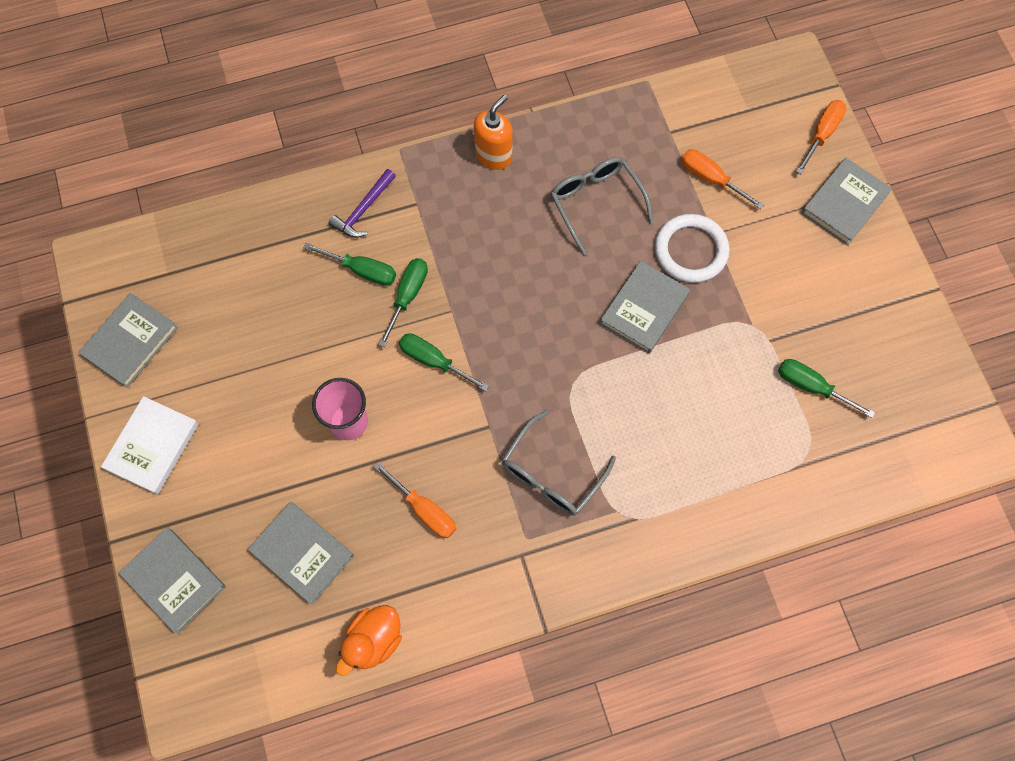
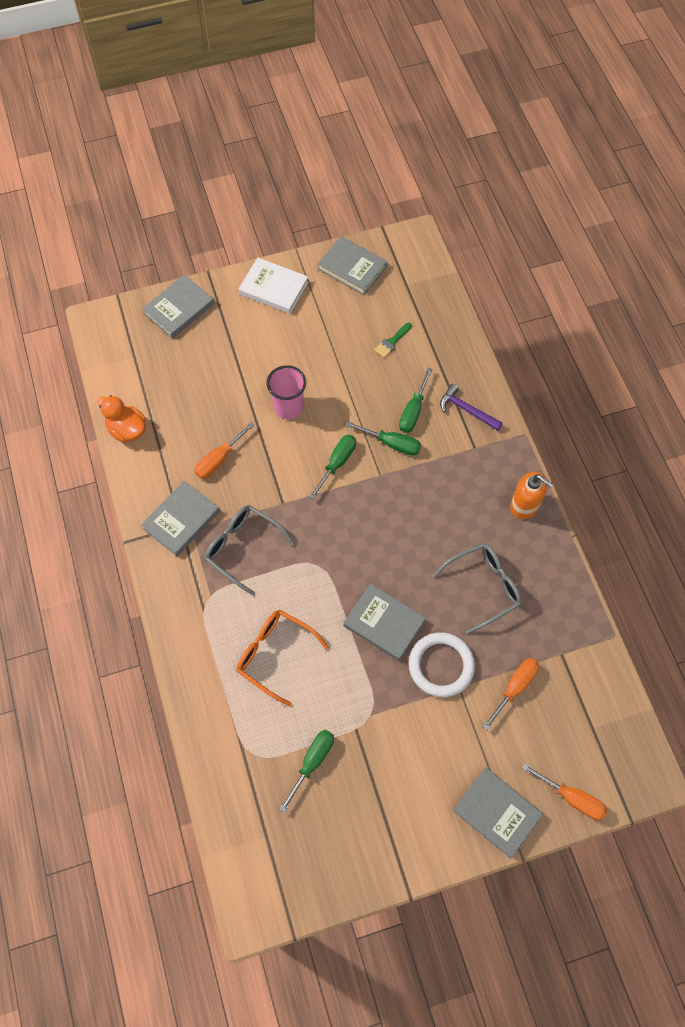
camera: 90 degrees right, 5 degrees down
grey book [248,502,354,605] -> grey book moved to [141,481,220,556]
none -> orange glasses [236,610,329,706]
none -> green brush [374,322,412,358]

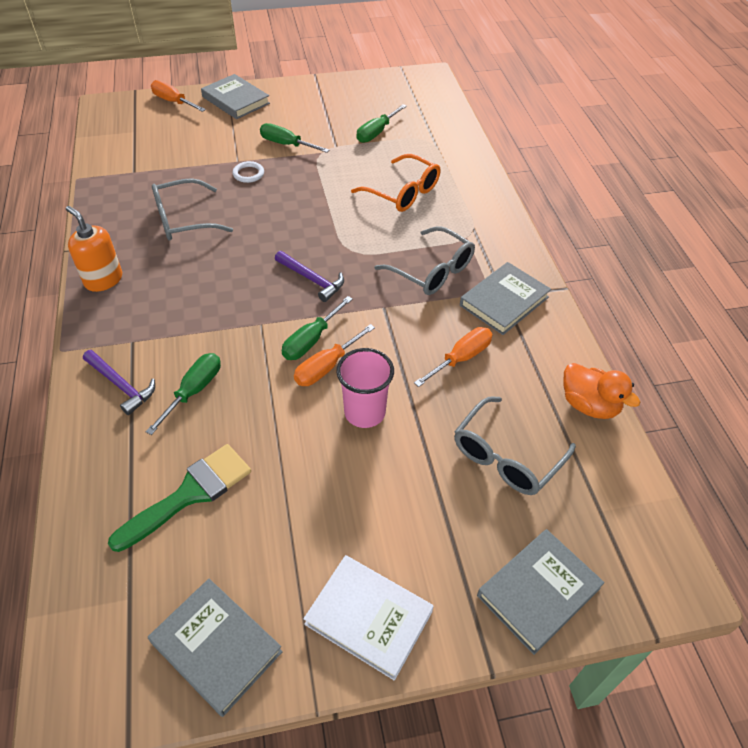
camera: 175 degrees left, 15 degrees down
grey book [343,584,426,661] -> none
green screwdriver [346,422,421,456] -> green screwdriver moved to [260,123,329,153]
green brush [374,322,412,358] -> green brush [108,444,251,552], size x1.93
white ring [409,632,475,697] -> white ring [233,161,264,183], size x0.51
orange screwdriver [483,658,539,730] -> orange screwdriver moved to [294,324,375,386]
none -> purple hammer [275,251,344,302]
none -> grey glasses [454,396,576,495]

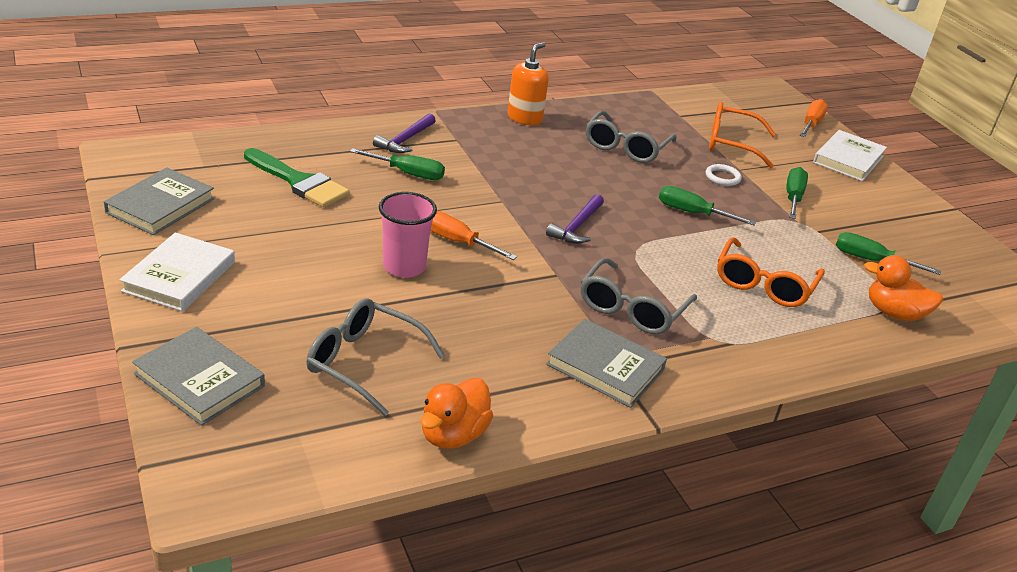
camera: 75 degrees right, 15 degrees down
grey glasses [152,178,233,241] -> grey glasses turned 120 degrees counterclockwise [586,111,677,163]
grey book [201,74,270,119] -> white book [813,130,887,181]
green screwdriver [282,296,353,360] -> green screwdriver moved to [659,186,756,225]
orange screwdriver [414,327,492,387] -> none
none -> orange glasses [709,102,776,168]
none -> orange duck [864,255,943,321]

